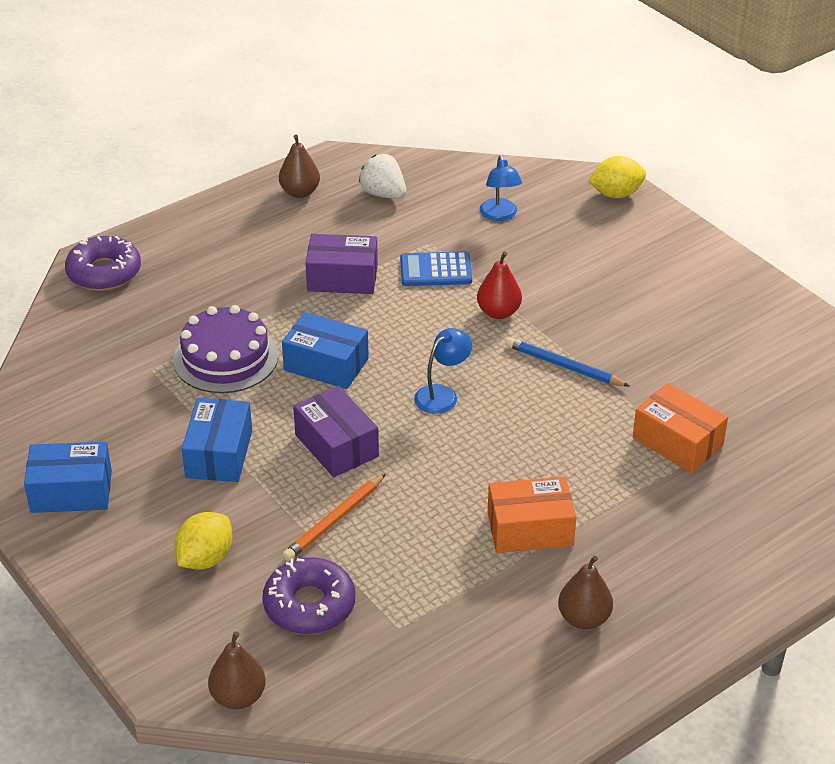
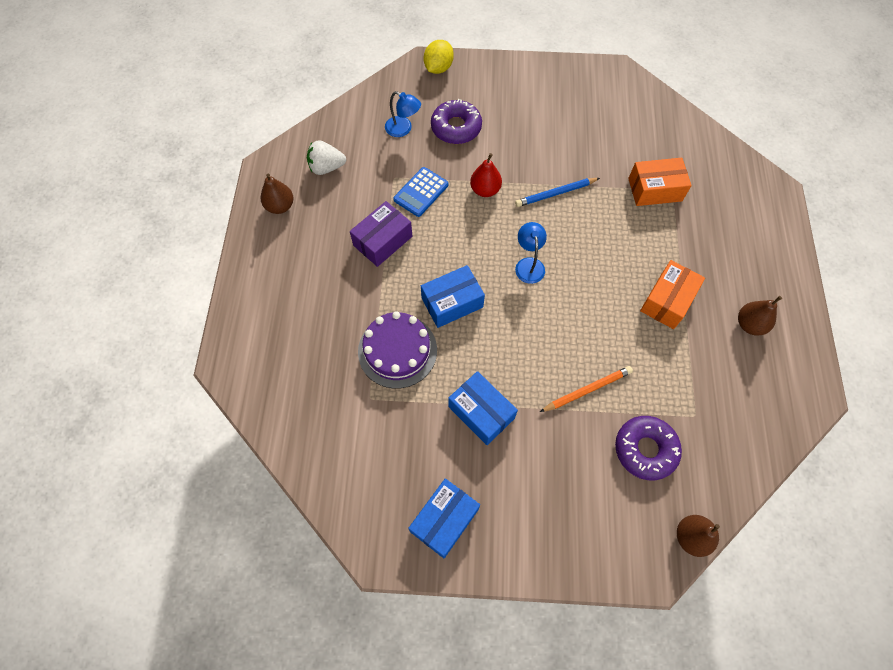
camera: 50 degrees left, 25 degrees up
purple donut [65,236,141,291] -> purple donut moved to [431,99,482,144]
yellow lemon [175,512,233,570] -> none
orange pencil [282,473,386,561] -> orange pencil turned 105 degrees counterclockwise [540,366,633,412]
purple box [293,386,379,477] -> none

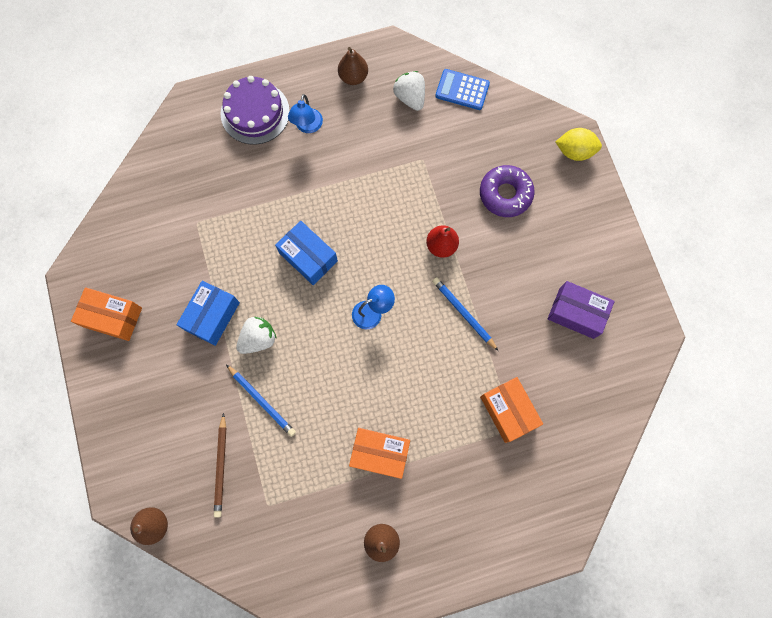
camera: 70 degrees right, 10 degrees up
purple box [350,201,412,267] -> purple box moved to [547,281,615,339]
purple cake [358,311,437,388] -> purple cake moved to [221,76,290,145]
blue lamp [385,91,421,137] -> blue lamp moved to [288,94,323,133]
blue calculator [393,167,449,217] -> blue calculator moved to [435,69,490,110]
blue box [408,478,480,558] -> orange box [71,287,142,341]
orange pencil [540,366,633,412] -> blue pencil [226,364,296,437]
purple donut [615,416,682,480] -> brown pencil [214,413,226,517]
none -> white strawberry [236,317,277,354]

